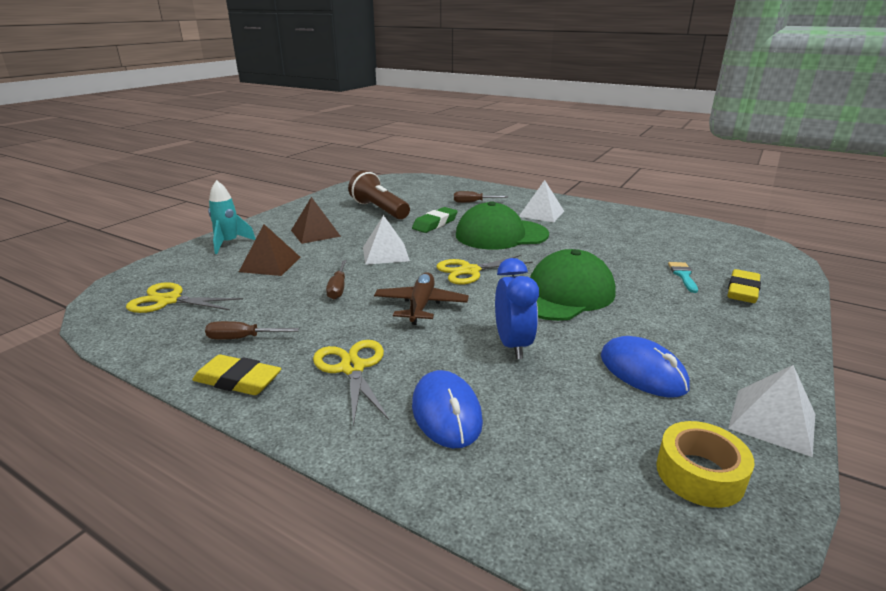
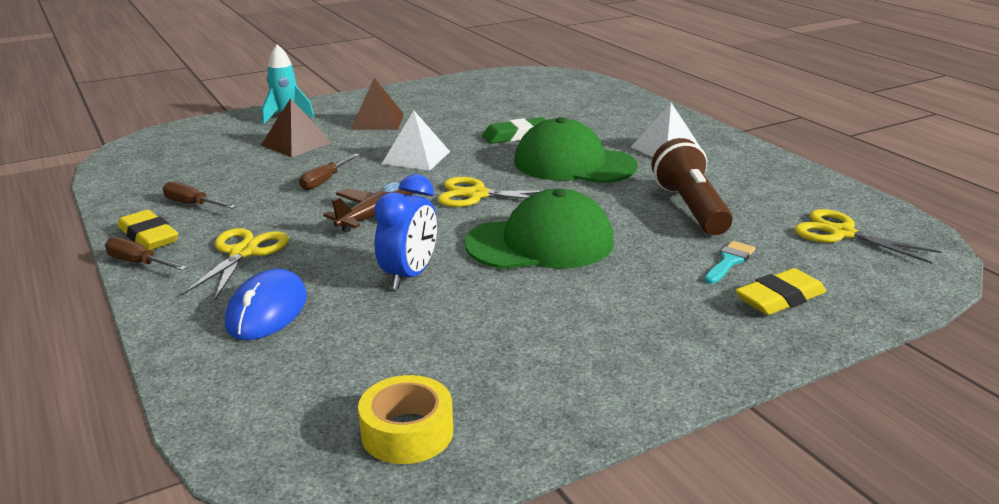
camera: 30 degrees right, 0 degrees up
yellow scissors [126,282,243,313] -> yellow scissors moved to [794,209,942,264]
brown flashlight [348,170,410,219] -> brown flashlight moved to [652,138,733,235]
brown screwdriver [454,191,508,203] -> brown screwdriver moved to [105,237,187,271]
blue mouse [601,336,690,398] -> none
white pyramid [728,365,815,457] -> none

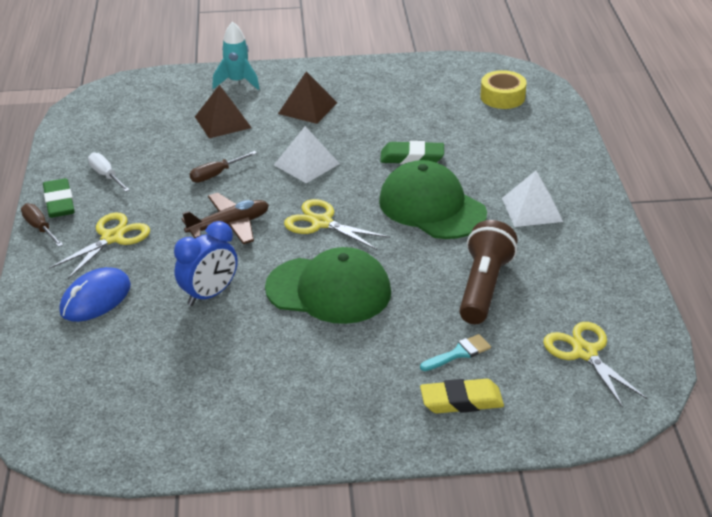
camera: 25 degrees right, 10 degrees up
yellow eraser [118,210,178,250] -> green eraser [43,178,75,218]
brown screwdriver [163,182,236,209] -> white screwdriver [88,152,130,192]
yellow tape [358,375,453,464] -> yellow tape moved to [480,70,527,109]

